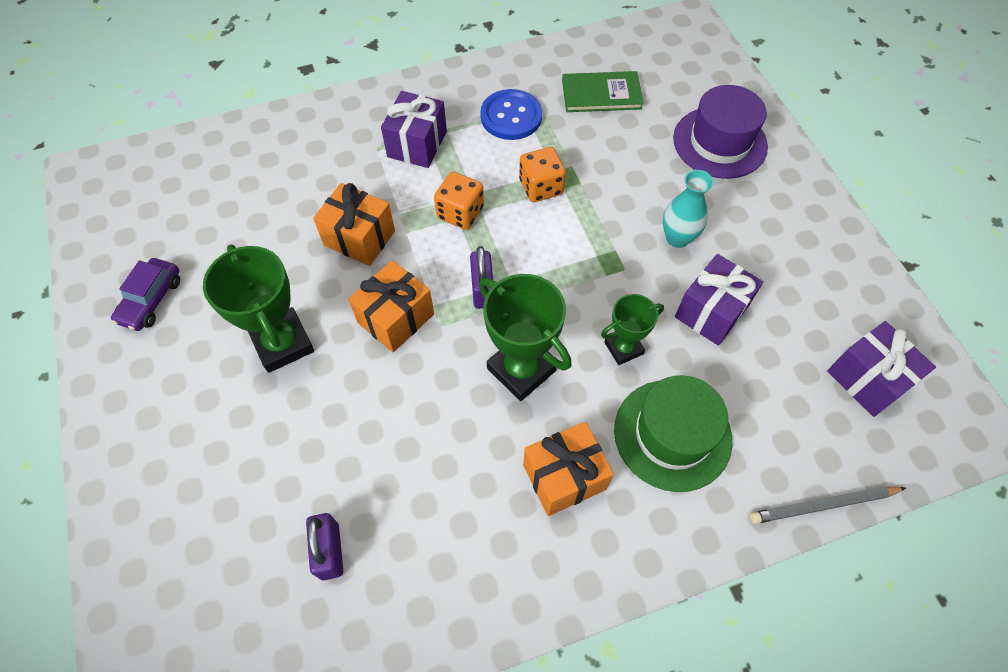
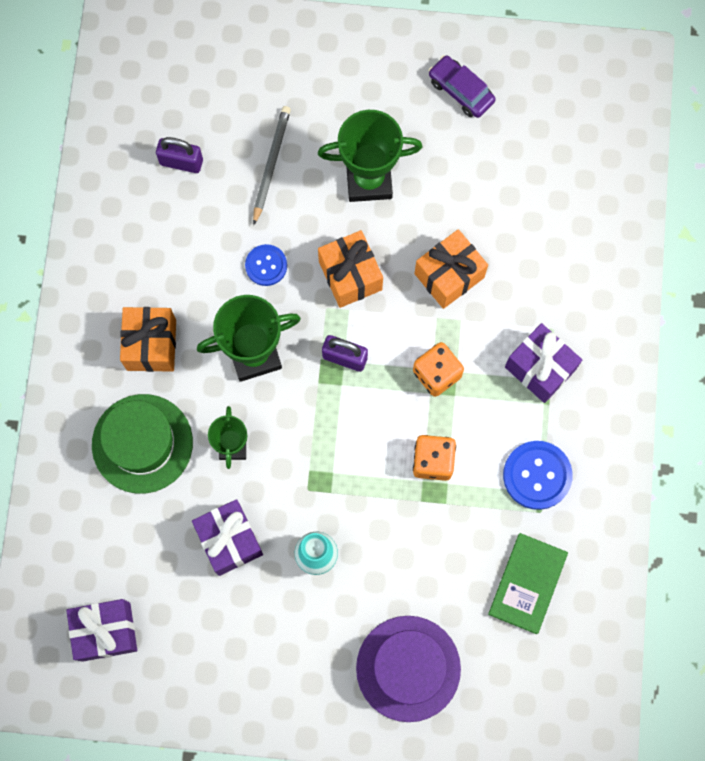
camera: 115 degrees right, 15 degrees up
grey pencil [749,486,906,524] -> grey pencil moved to [253,106,291,225]
none -> blue button [245,244,287,286]

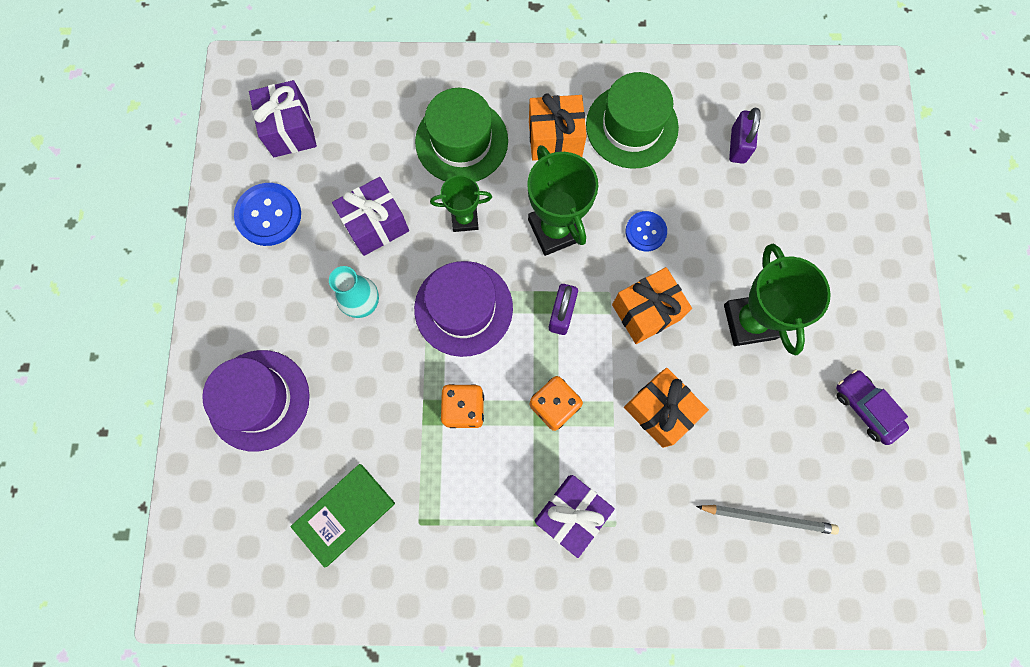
camera: 85 degrees right, 0 degrees up
grey pencil [253,106,291,225] -> grey pencil moved to [696,505,839,535]
purple car [429,55,496,118] -> purple car turned 75 degrees counterclockwise [836,369,909,445]
green book [488,533,568,634] -> green book turned 60 degrees counterclockwise [290,464,395,568]
blue button [503,441,573,510] -> blue button moved to [234,183,301,246]
none -> purple hat [414,261,513,357]
none -> green hat [586,72,679,169]

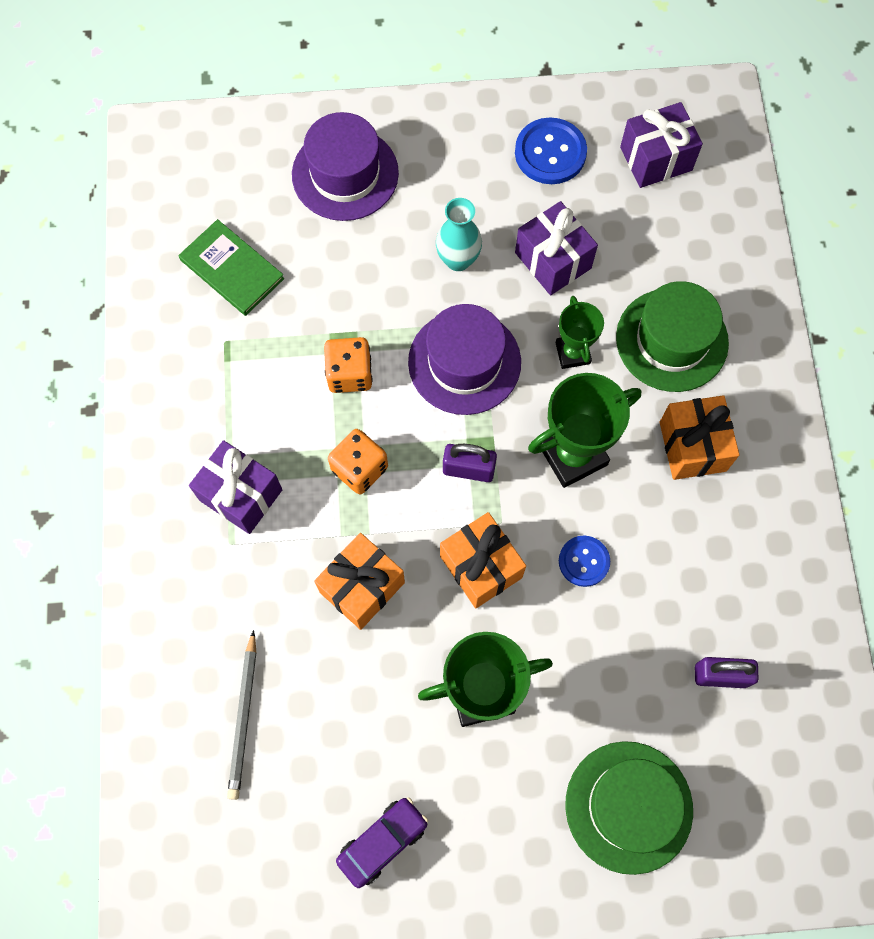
camera: 85 degrees right, 5 degrees down
green hat [586,72,679,169] -> green hat moved to [565,741,693,875]

